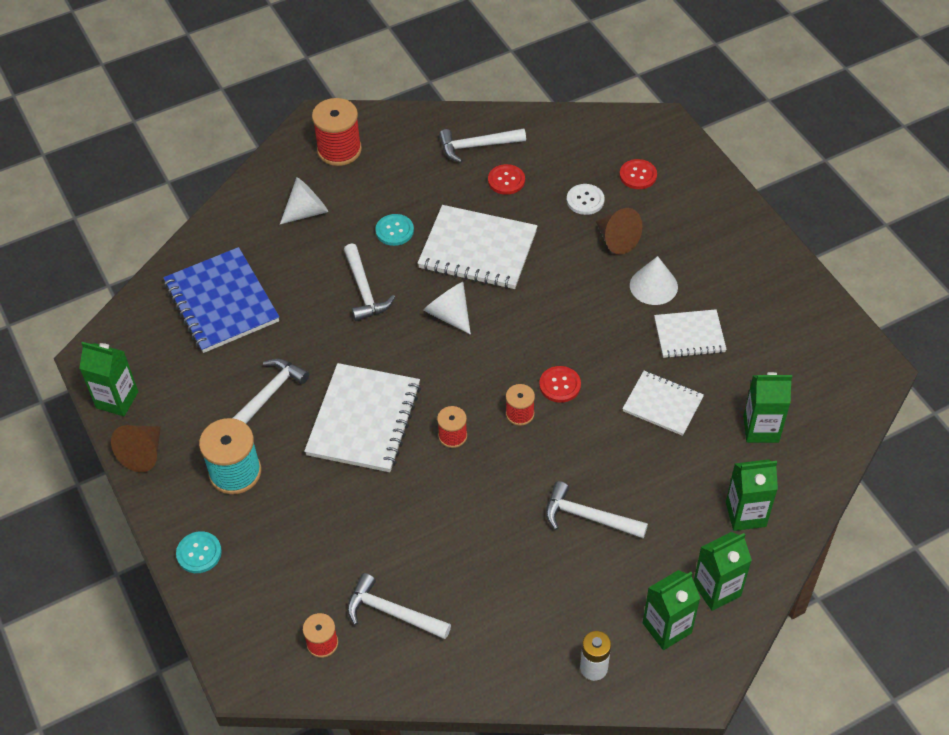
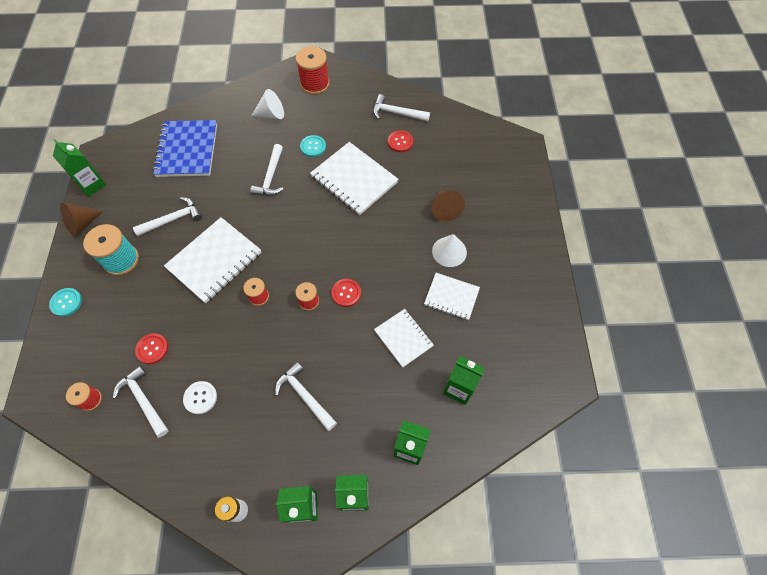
camera: 25 degrees right, 10 degrees up
white cone [423,282,471,335] -> none
white button [567,184,605,215] -> white button moved to [183,381,217,414]
red button [619,159,657,189] -> red button moved to [135,333,168,364]

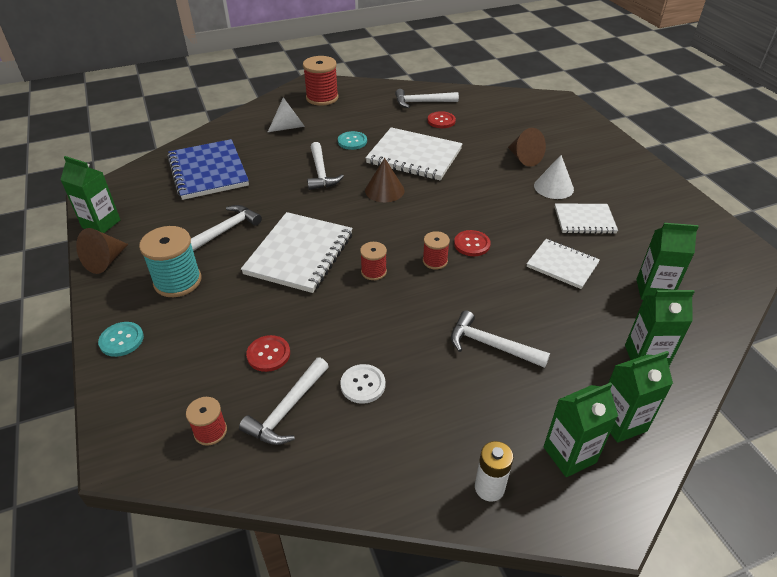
camera: 20 degrees left, 20 degrees down
white hammer [113,366,168,438] -> white hammer turned 90 degrees counterclockwise [239,357,329,445]
none -> brown cone [365,158,405,202]

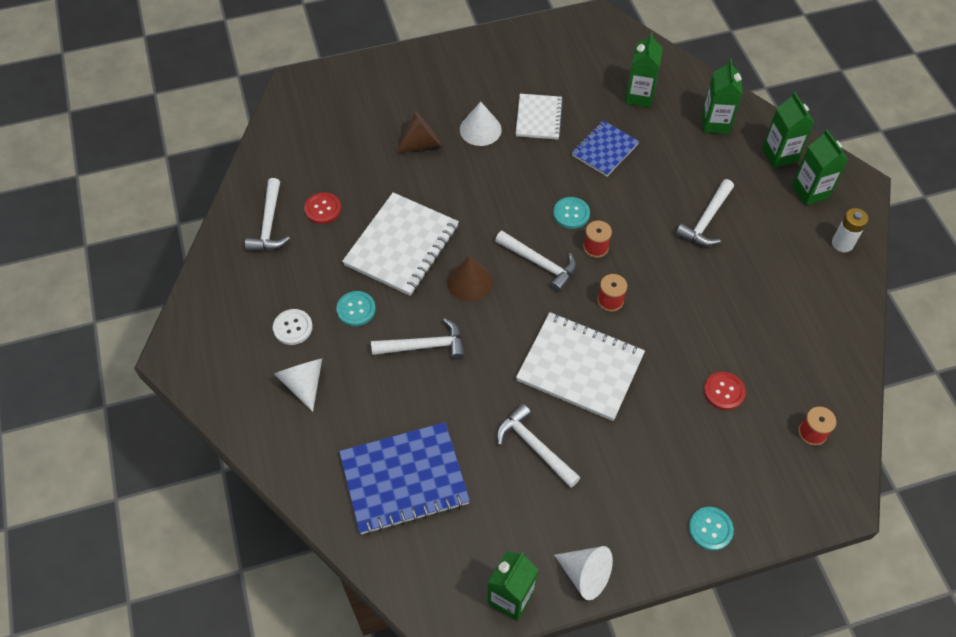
camera: 85 degrees left, 15 degrees up
brown cone [76,228,128,274] -> white cone [554,546,613,600]
turquoise spool [139,226,201,297] -> none
white hammer [239,357,329,445] -> white hammer moved to [495,231,576,292]
red spool [303,56,339,106] -> none
white button [340,364,386,404] -> white button moved to [273,309,313,345]
red button [454,230,491,256] -> turquoise button [553,197,590,229]
white notebook [527,239,600,289] -> blue notebook [572,121,639,177]

